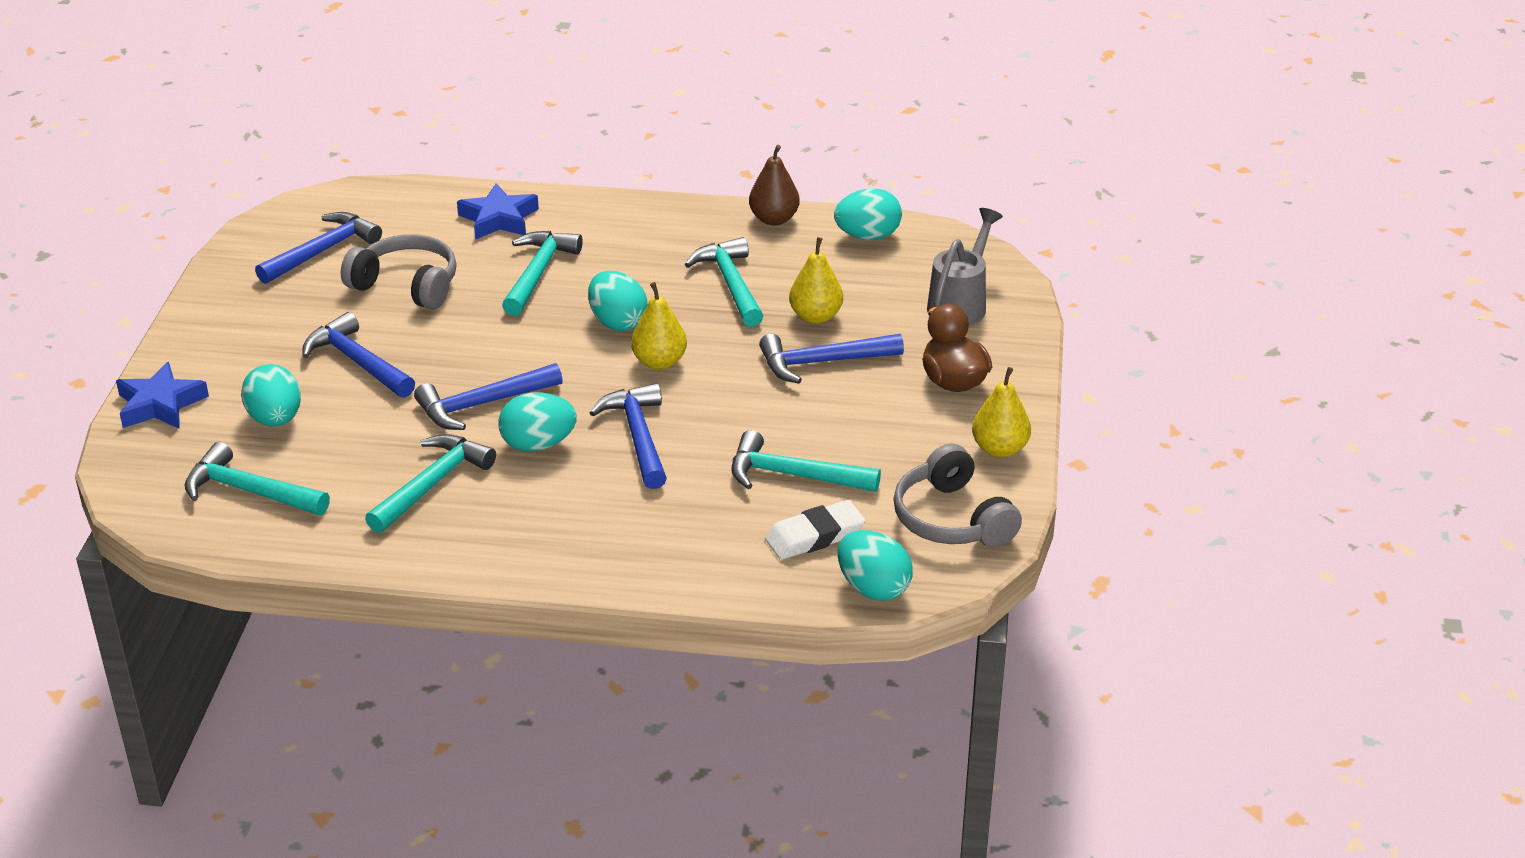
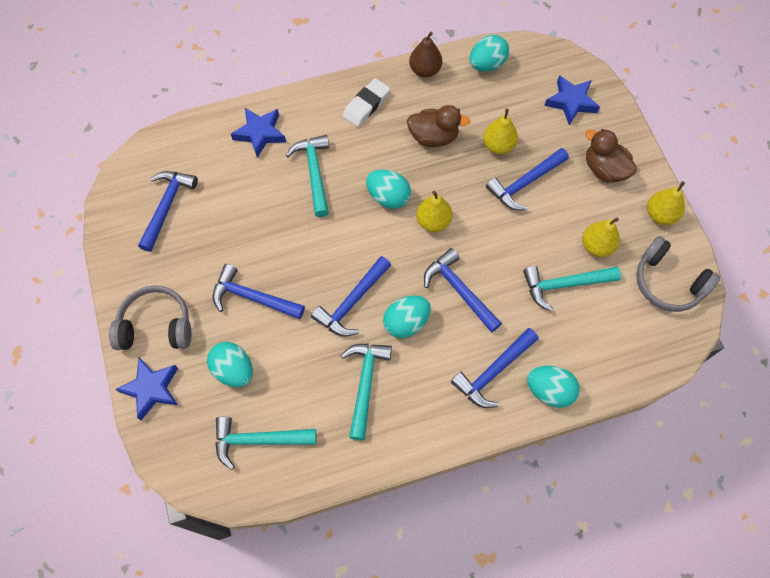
camera: 25 degrees left, 30 degrees up
grey headphones [341,234,456,309] -> grey headphones moved to [109,285,191,350]
turquoise hammer [685,237,763,327] -> brown duck [407,105,470,147]
white eraser [765,500,865,560] -> white eraser moved to [342,78,390,127]
turquoise egg [838,530,913,601] -> turquoise egg moved to [527,366,580,408]
grey watering can [927,208,1003,325] -> blue star [544,75,600,125]
none -> blue hammer [451,328,539,408]
none -> yellow pear [582,218,620,257]

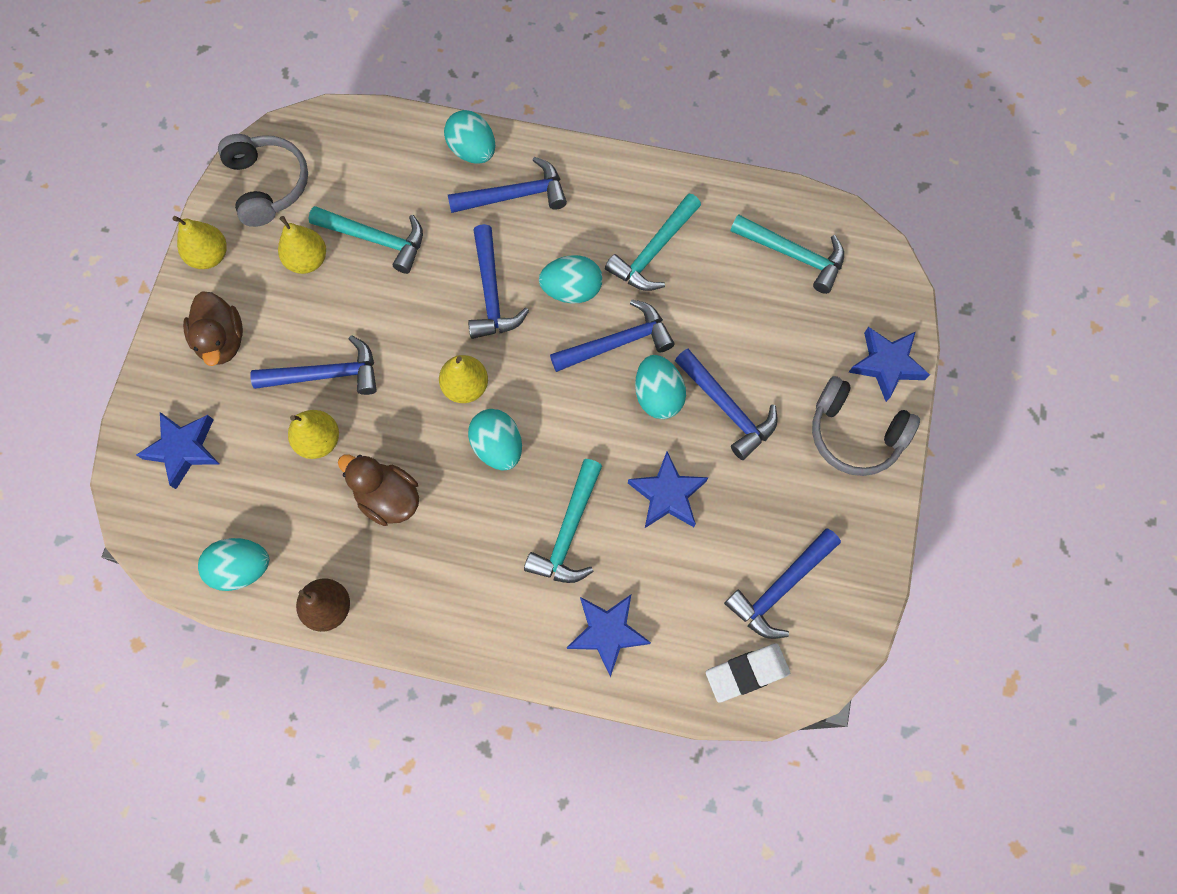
camera: 150 degrees left, 5 degrees up
turquoise egg [207,342,253,387] -> turquoise egg moved to [635,355,686,419]
white eraser [342,78,390,127] -> white eraser moved to [706,643,790,702]
none -> blue star [628,451,708,528]

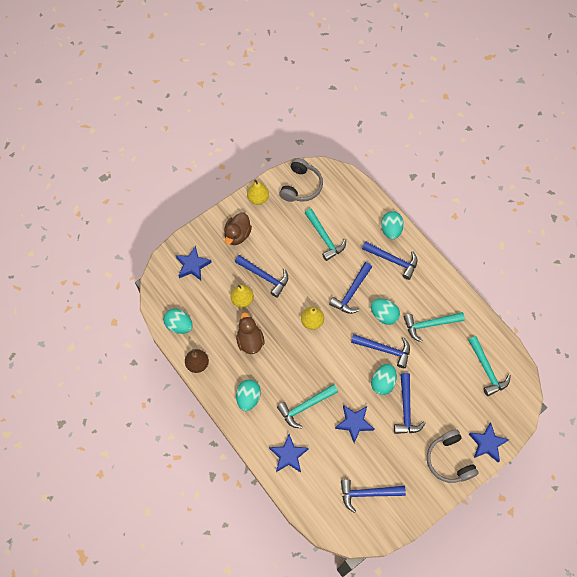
camera: 40 degrees right, 5 degrees down
yellow pear [278,216,326,274] -> none
turquoise egg [468,409,522,470] -> turquoise egg moved to [236,379,261,411]
white eraser [706,643,790,702] -> none

